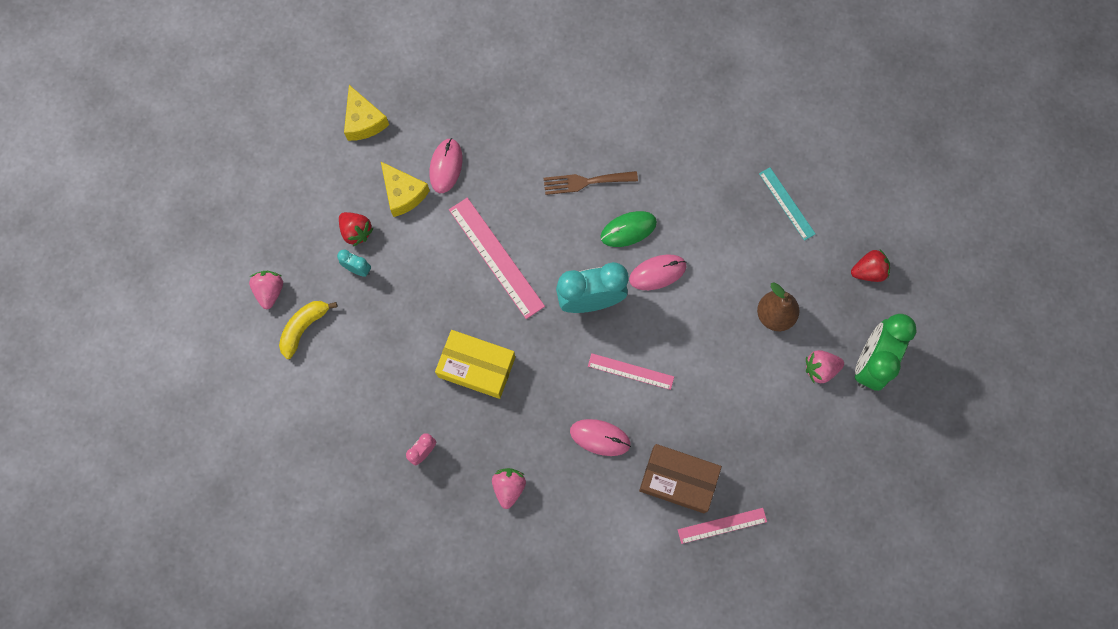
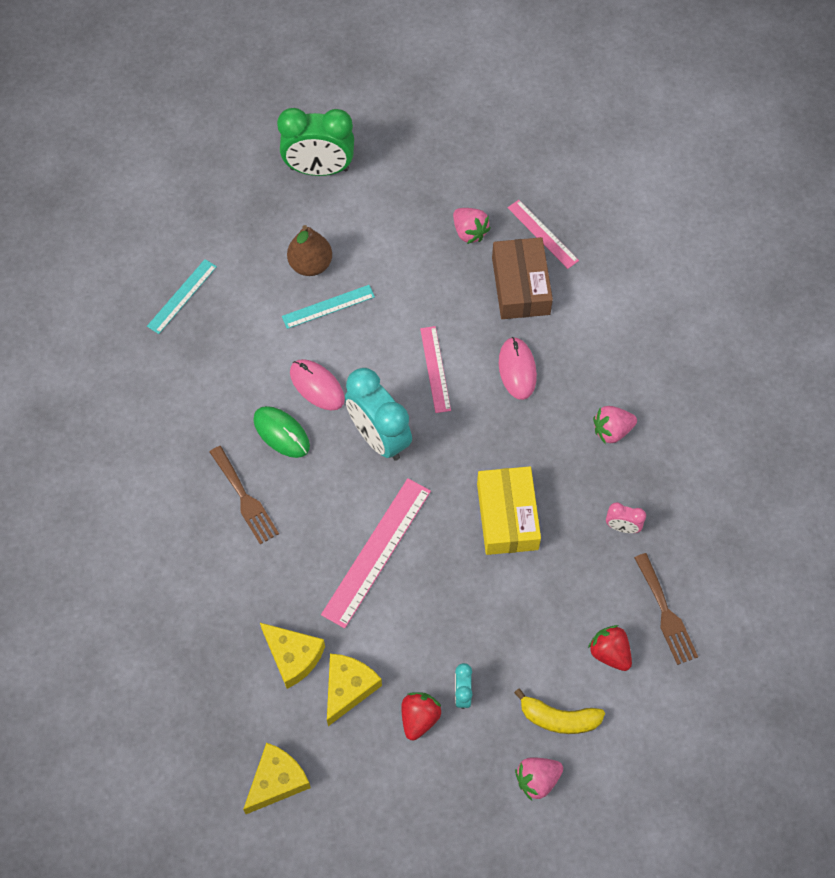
camera: 115 degrees left, 10 degrees down
pink mouse [430,138,462,193] -> yellow cheese [260,623,325,689]
pink strawberry [806,350,844,383] -> pink strawberry moved to [453,208,491,244]
red strawberry [851,250,890,282] -> red strawberry moved to [588,625,632,671]
none -> turquoise ruler [282,285,375,329]
none -> brown fork [634,553,698,665]

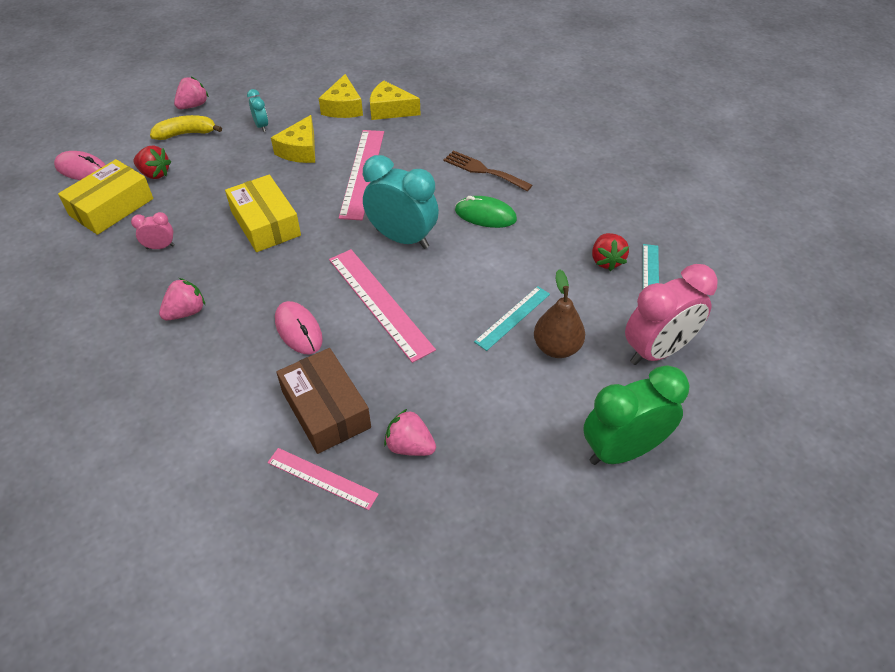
camera: 155 degrees right, 15 degrees down
yellow cheese [243,743,311,814] -> yellow cheese moved to [271,115,315,163]
pink mouse [290,359,345,411] -> pink mouse moved to [54,151,106,180]
red strawberry [401,692,442,740] -> red strawberry moved to [592,233,629,271]
pink ruler [420,326,451,413] -> pink ruler [329,249,436,363], size x1.66
brown fork [634,553,698,665] -> yellow box [58,159,153,235]
none -> pink clock [625,264,718,365]

